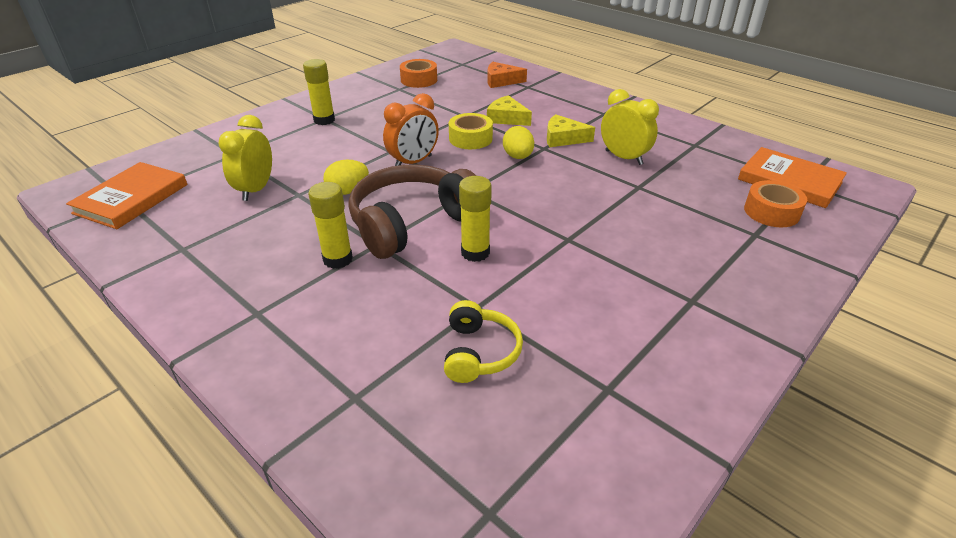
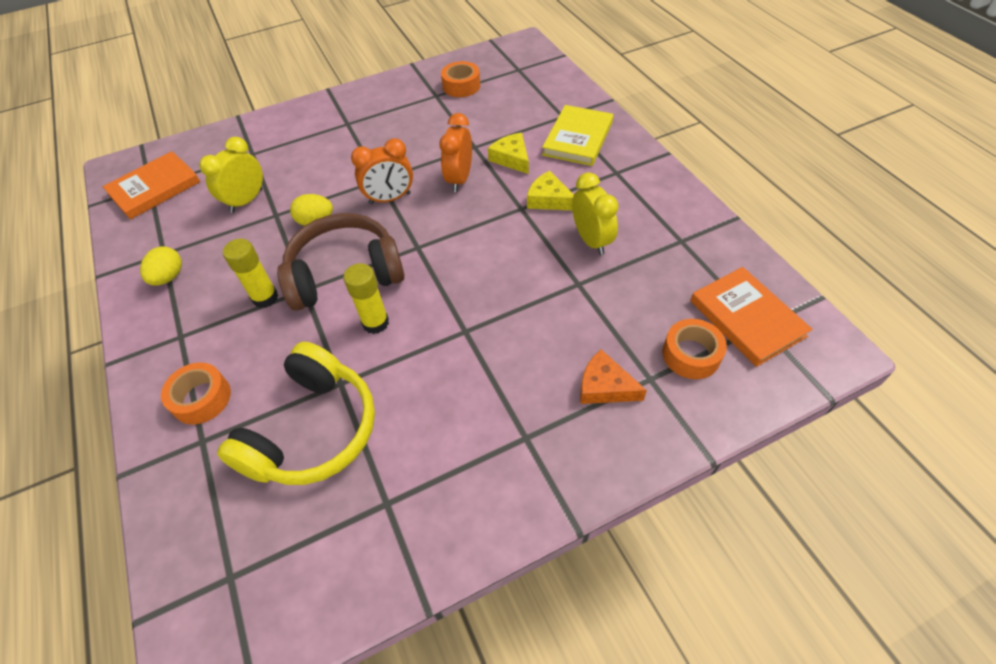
camera: 25 degrees right, 15 degrees up
yellow glue stick [303,59,335,125] -> none
yellow headphones [444,300,523,383] -> yellow headphones [217,341,375,485], size x1.86
yellow tape [449,113,493,149] -> orange clock [439,113,472,192]
orange cheese [487,62,527,88] -> orange cheese moved to [580,349,647,404]
yellow egg [503,126,534,159] -> yellow egg moved to [140,246,182,286]
none -> orange tape [161,362,231,425]
none -> yellow book [542,105,613,166]

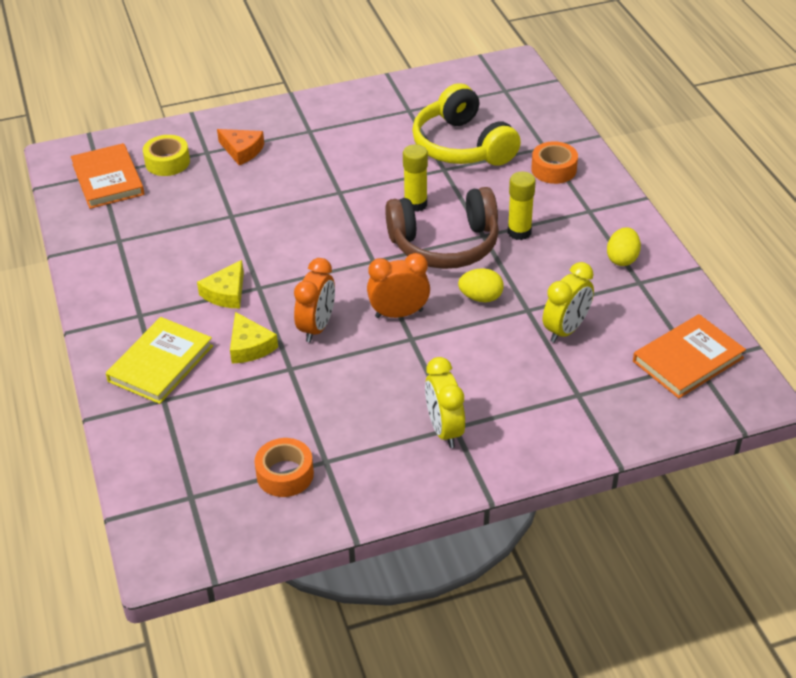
camera: 175 degrees left, 10 degrees down
yellow headphones [217,341,375,485] -> yellow headphones turned 60 degrees counterclockwise [412,83,521,166]
yellow cheese [527,171,574,210] -> yellow cheese turned 75 degrees clockwise [197,260,244,308]
yellow clock [572,172,619,255] -> yellow clock moved to [425,357,465,448]
orange tape [662,319,727,379] -> yellow tape [143,135,190,176]

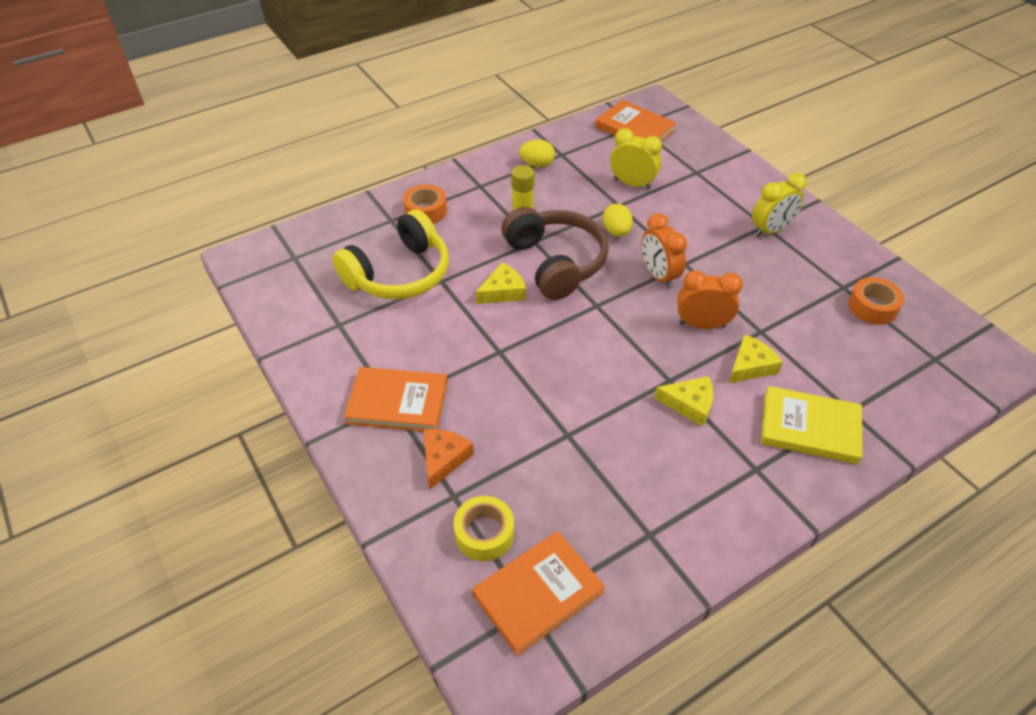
camera: 105 degrees left, 5 degrees up
yellow glue stick [403,144,428,212] -> yellow cheese [476,263,526,304]
none -> orange book [344,367,448,432]

